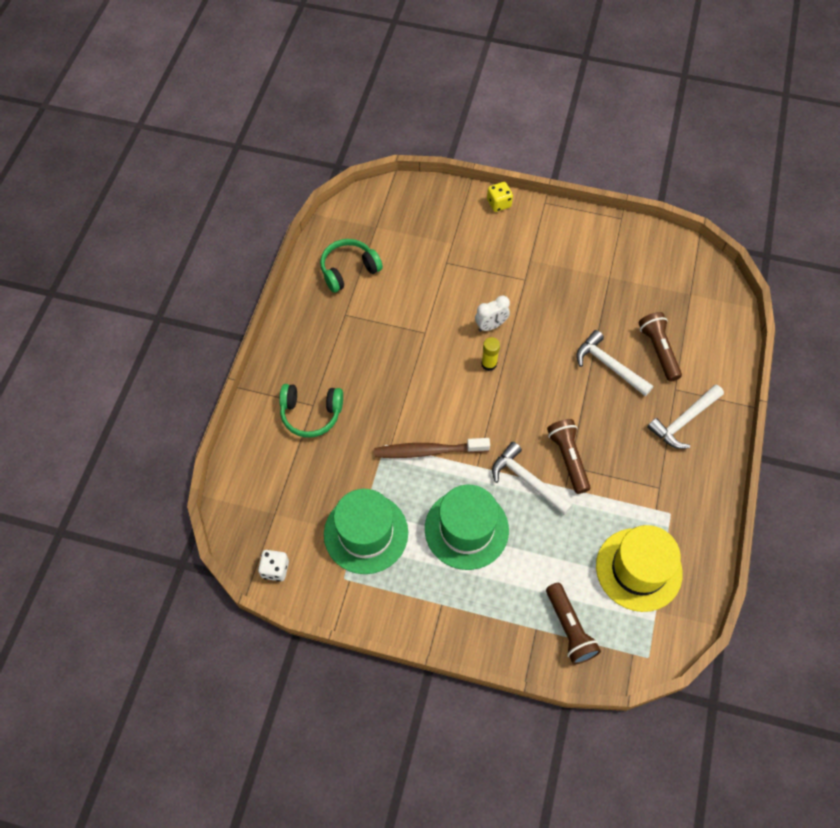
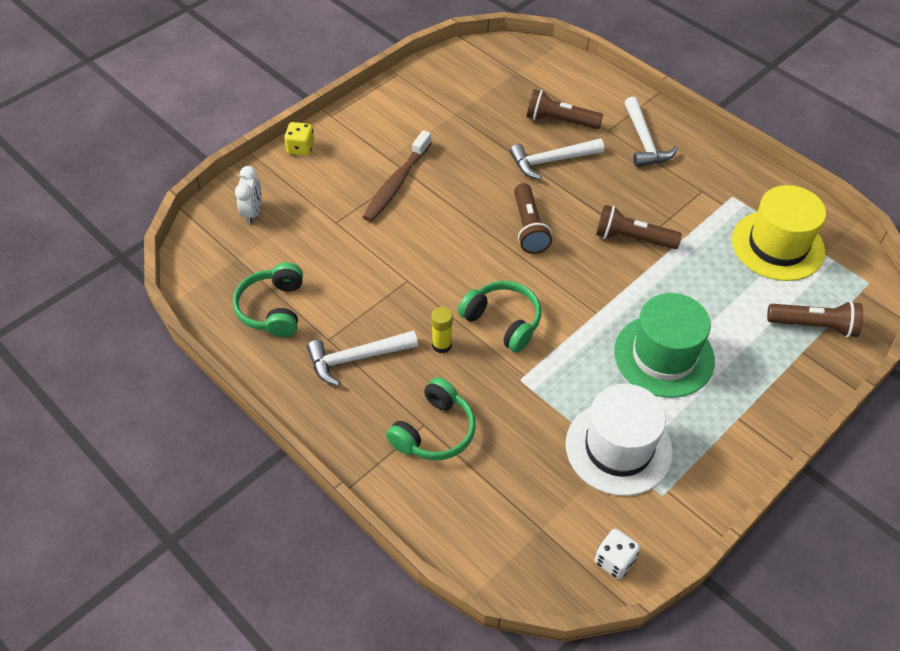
camera: 60 degrees left, 10 degrees down
green hat [324,489,408,574] -> white hat [566,384,673,496]
brown toothbrush [374,438,490,458] -> brown toothbrush moved to [363,130,431,222]
white clock [475,295,510,332] -> white clock moved to [235,166,261,224]
yellow glue stick [481,337,500,371] -> yellow glue stick moved to [431,307,453,353]
white hammer [492,442,573,515] -> white hammer moved to [307,330,418,386]
none -> green headphones [458,281,541,353]
none -> brown flashlight [514,183,552,254]

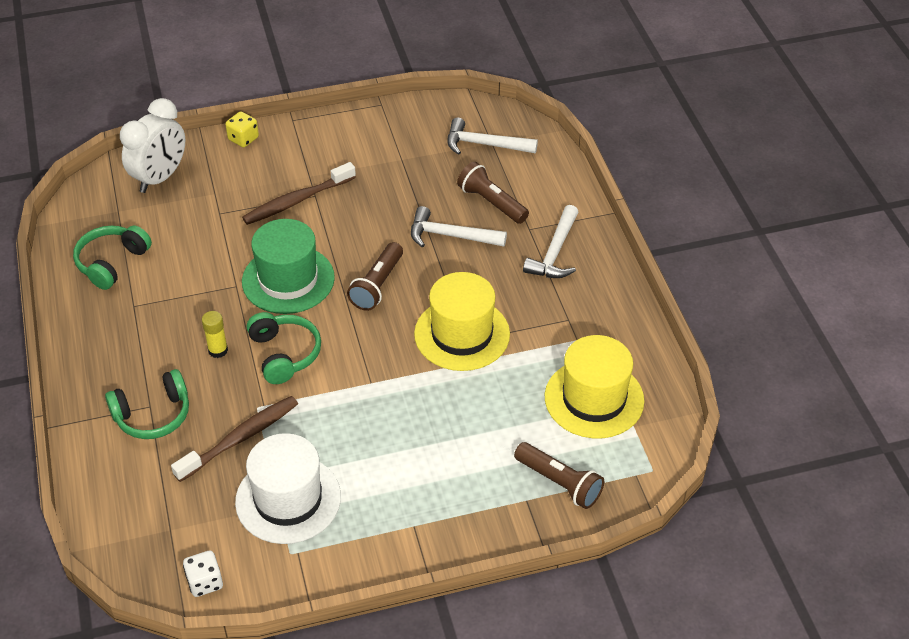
camera: 30 degrees right, 5 degrees down
white clock [235,166,261,224] -> white clock [120,98,185,193], size x1.75
white hammer [307,330,418,386] -> white hammer moved to [447,118,538,155]
brown flashlight [596,205,682,249] -> yellow hat [414,272,510,371]
green hat [614,293,715,398] -> green hat moved to [242,219,335,314]
none -> brown toothbrush [171,396,298,482]

